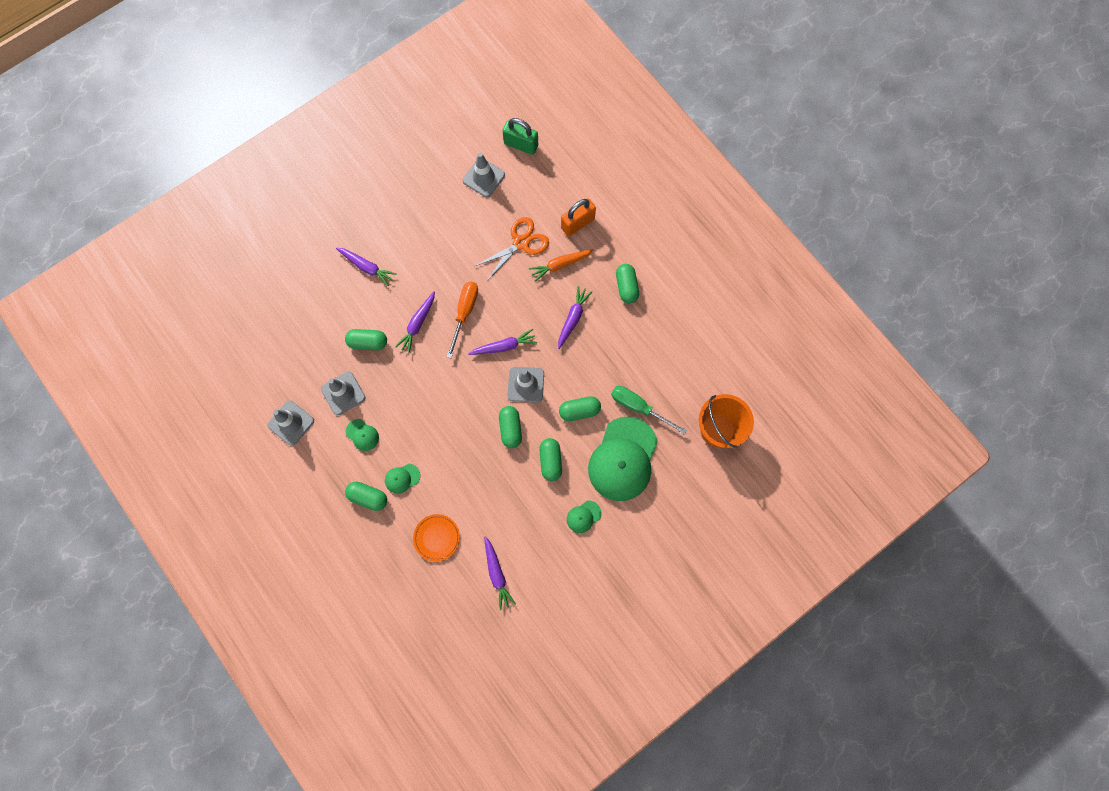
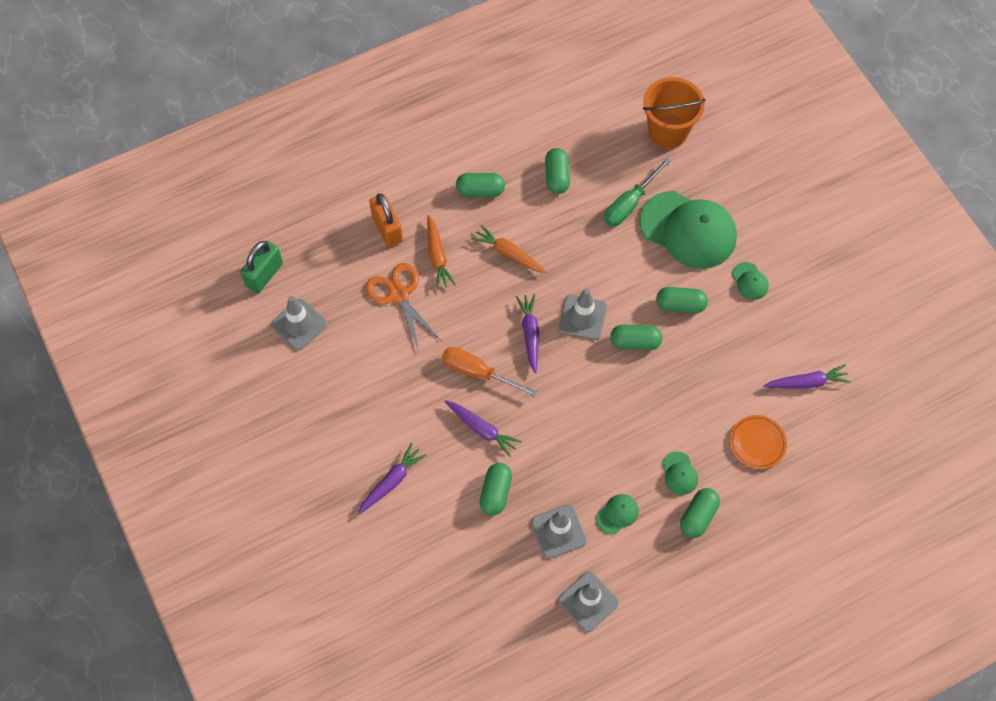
camera: 80 degrees left, 10 degrees down
purple carrot [558,286,592,349] -> orange carrot [471,225,547,273]
green capsule [559,396,601,421] -> green capsule moved to [545,148,570,194]

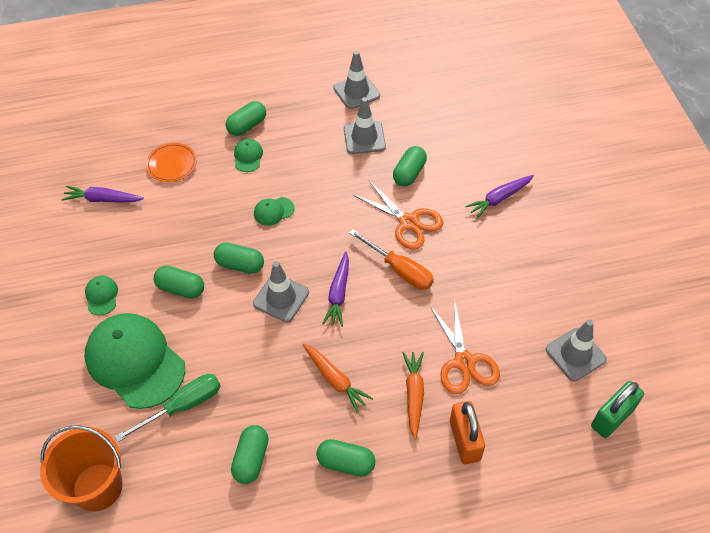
camera: 165 degrees left, 10 degrees down
purple carrot [444,400,522,457] -> orange scissors [353,181,444,250]
green cap [596,494,639,534] -> green cap moved to [254,197,295,226]

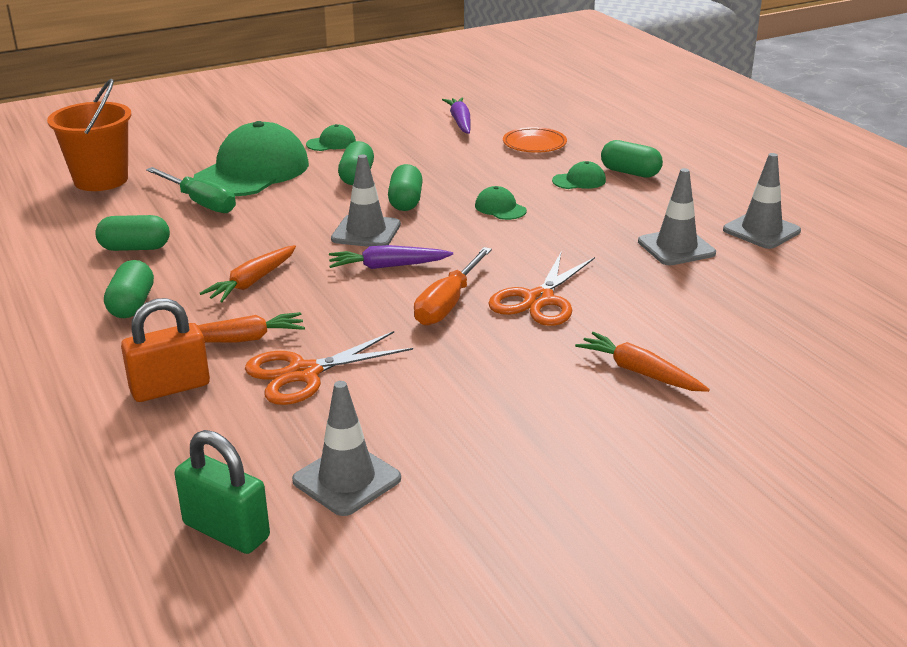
camera: 75 degrees right, 25 degrees down
green capsule [393,146,427,186] -> none
purple carrot [465,175,534,219] -> orange carrot [575,332,710,392]

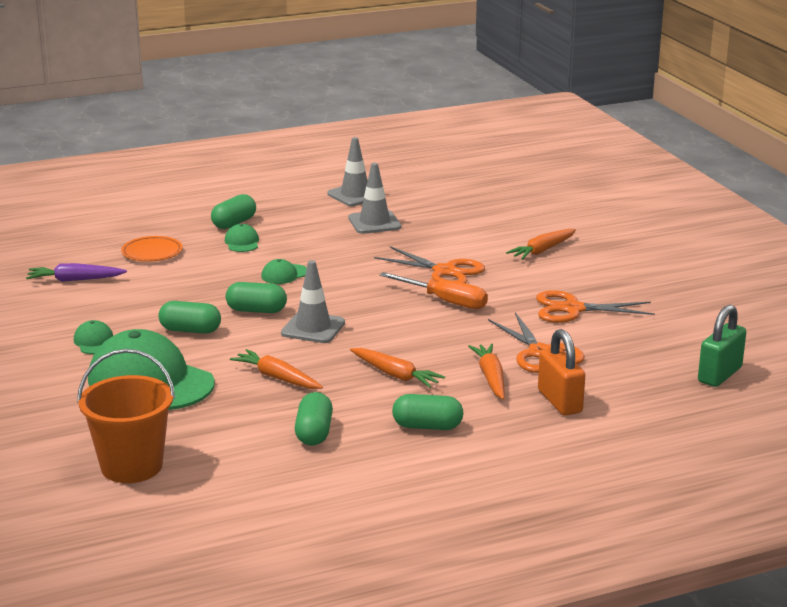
camera: 85 degrees left, 5 degrees down
green screwdriver [146,167,236,213] -> none
grey traffic cone [292,381,401,516] -> none
purple carrot [329,245,453,269] -> none
none -> orange carrot [230,349,323,389]
none -> orange scissors [536,290,655,323]

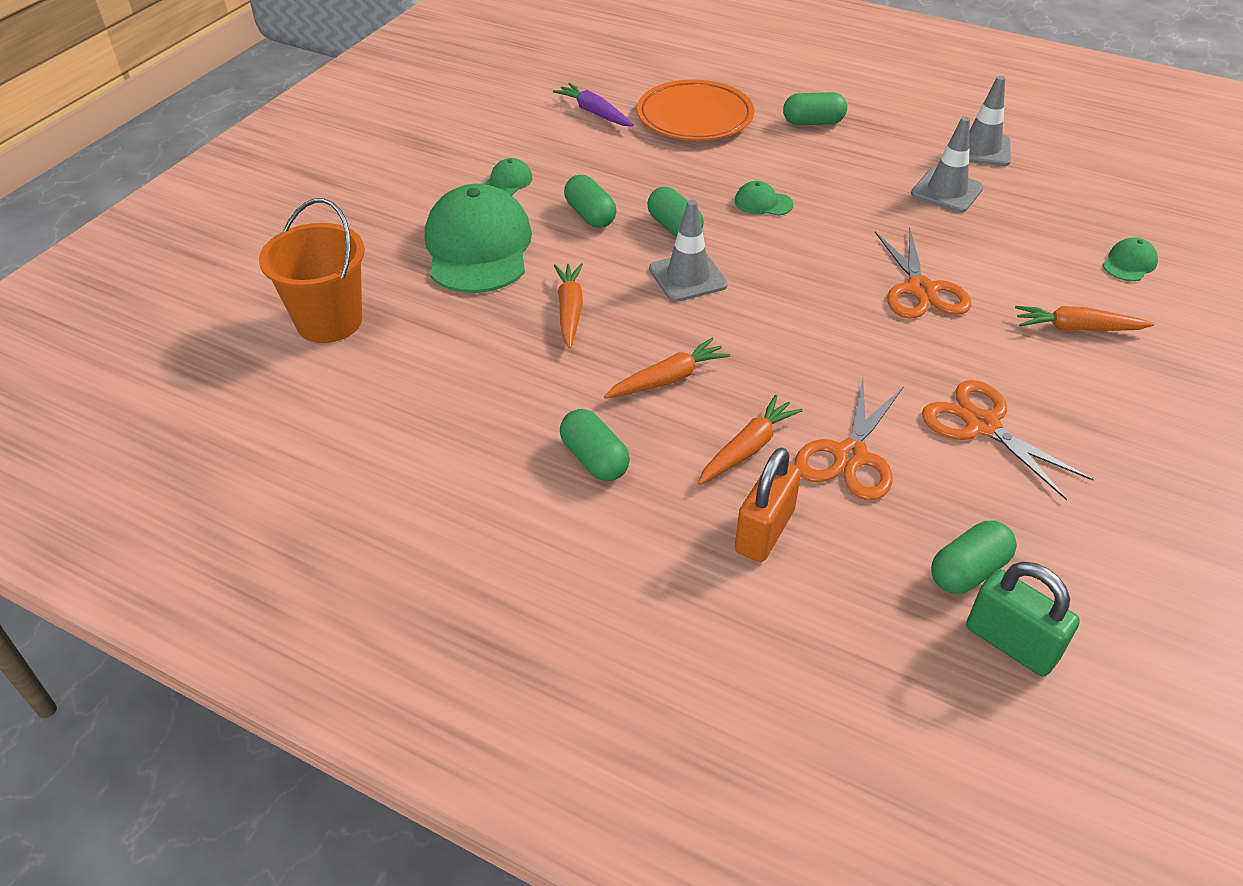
camera: 50 degrees right, 20 degrees up
orange plate [121,236,183,262] -> orange plate [637,80,754,141], size x1.74
green cap [225,224,259,252] -> green cap moved to [1103,238,1158,281]
green capsule [295,392,333,446] -> green capsule moved to [931,521,1017,594]
orange carrot [350,348,445,388] -> orange carrot turned 120 degrees counterclockwise [604,338,730,399]
orange screwdriver [380,272,488,309] -> none
green padlock [698,305,746,387] -> green padlock turned 45 degrees clockwise [966,562,1080,676]

